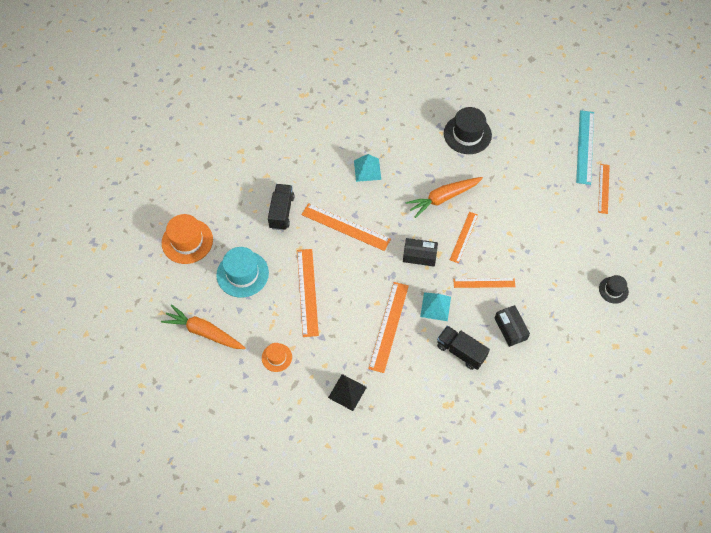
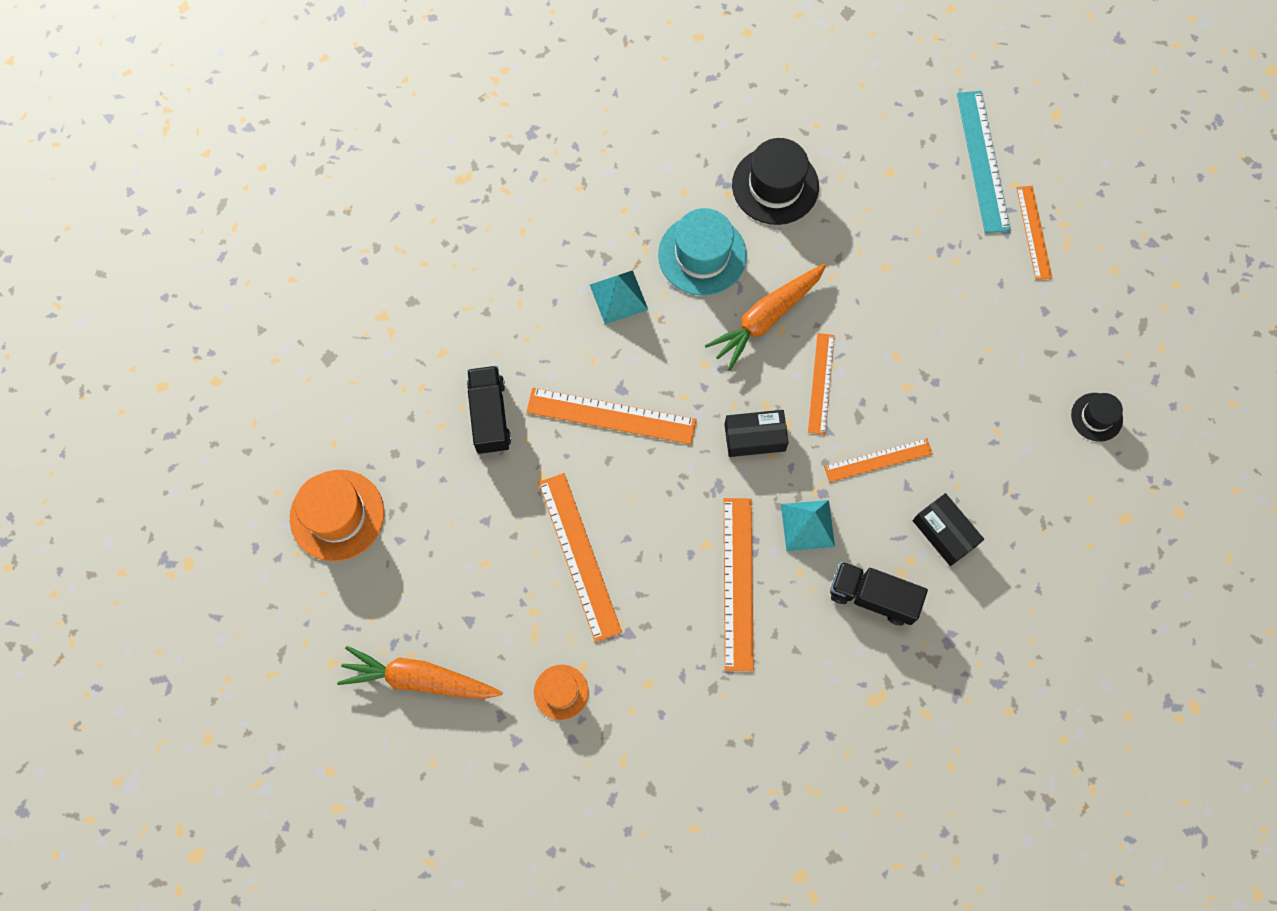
camera: 15 degrees left, 10 degrees up
turquoise hat [216,247,269,298] -> turquoise hat moved to [658,208,747,295]
black pyramid [328,374,367,411] -> none

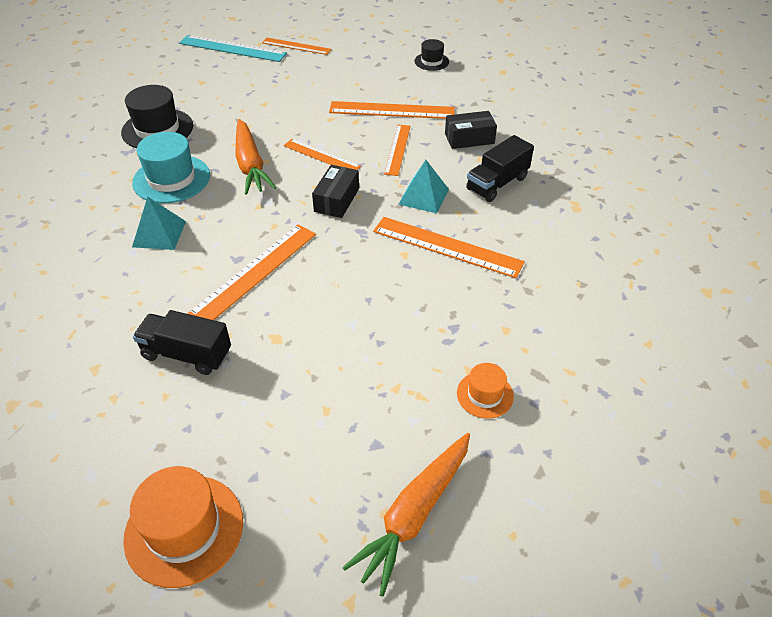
camera: 65 degrees left, 25 degrees down
orange ruler [538,473,622,642] -> orange ruler moved to [329,101,455,119]

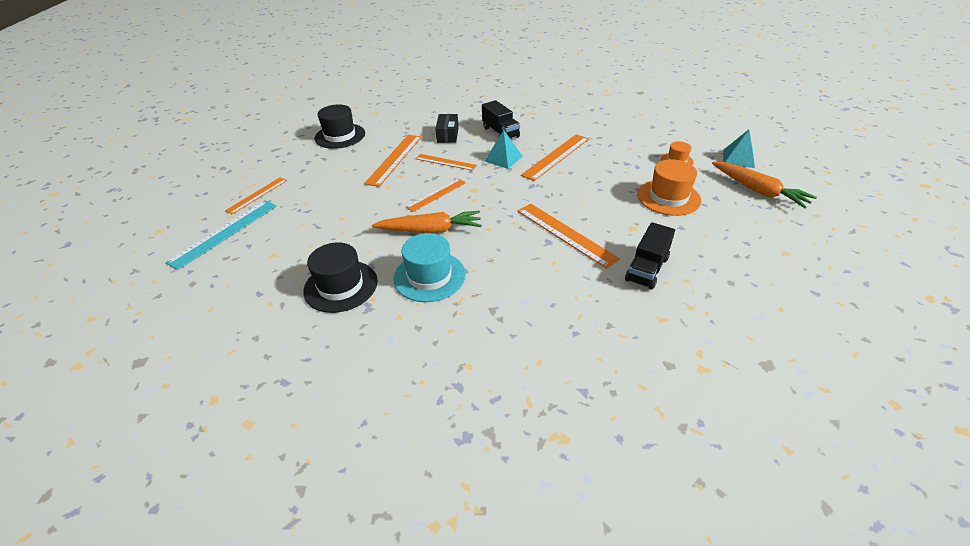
camera: 75 degrees left, 5 degrees down
orange hat [123,466,243,588] -> orange hat moved to [637,159,701,216]
turquoise pyramid [132,197,186,250] -> turquoise pyramid moved to [723,130,755,168]
black box [312,165,359,218] -> none
black hat [414,39,449,71] -> black hat [314,105,365,149], size x1.79

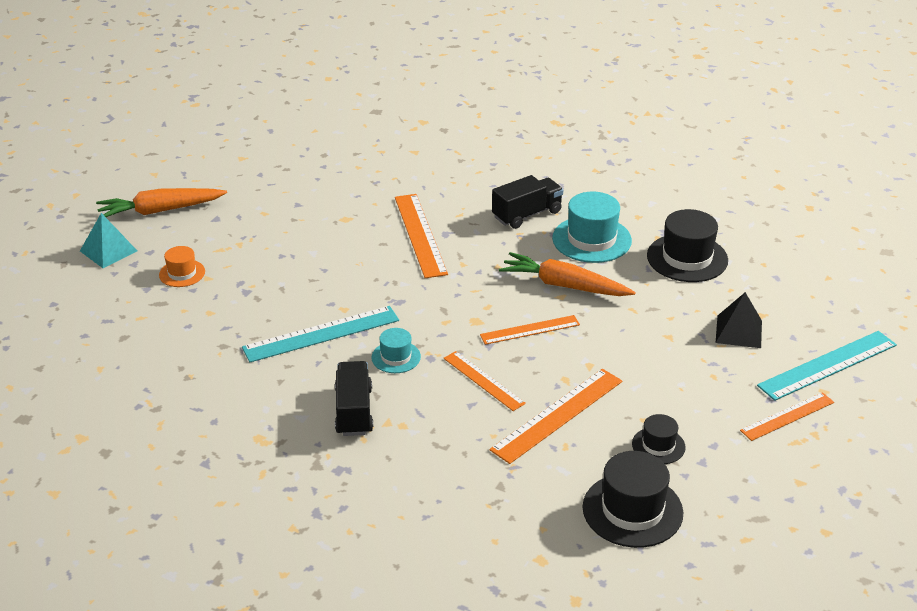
camera: 155 degrees left, 5 degrees down
black box [436,114,459,143] -> none
turquoise pyramid [485,130,523,169] -> turquoise hat [371,328,421,373]
orange ruler [521,134,589,181] -> turquoise ruler [242,306,399,362]
black truck [625,222,675,290] -> black truck moved to [492,175,563,229]
orange hat [637,159,701,216] -> none
orange carrot [712,162,817,208] -> orange carrot turned 90 degrees counterclockwise [96,188,227,218]
none -> black hat [632,414,686,464]
none -> black pyramid [716,292,762,348]

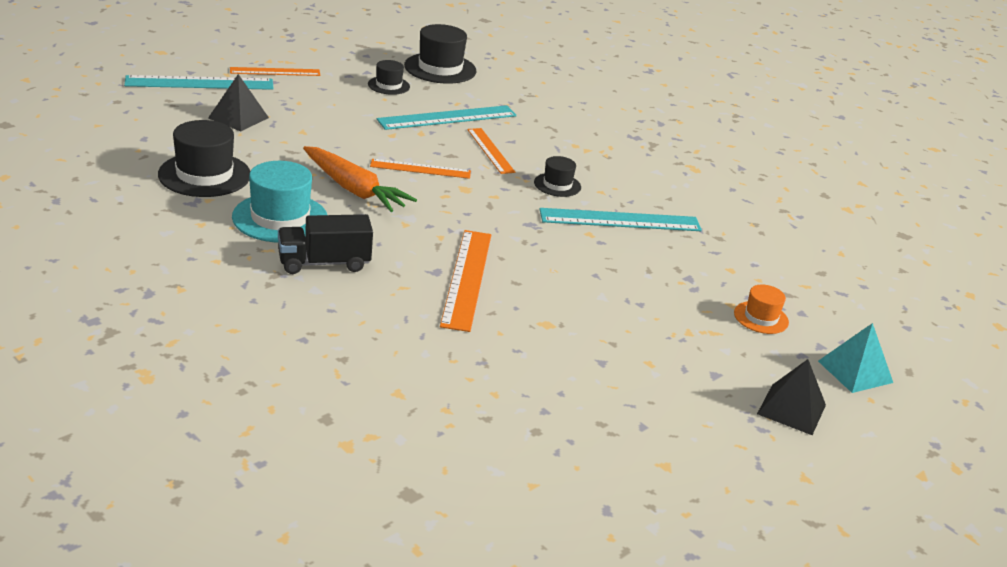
camera: 165 degrees left, 5 degrees down
orange carrot [96,188,227,218] -> black pyramid [757,359,826,435]
black truck [335,361,373,436] -> none
turquoise hat [371,328,421,373] -> black hat [534,156,581,197]
orange ruler [489,369,622,464] -> turquoise ruler [377,105,517,130]

